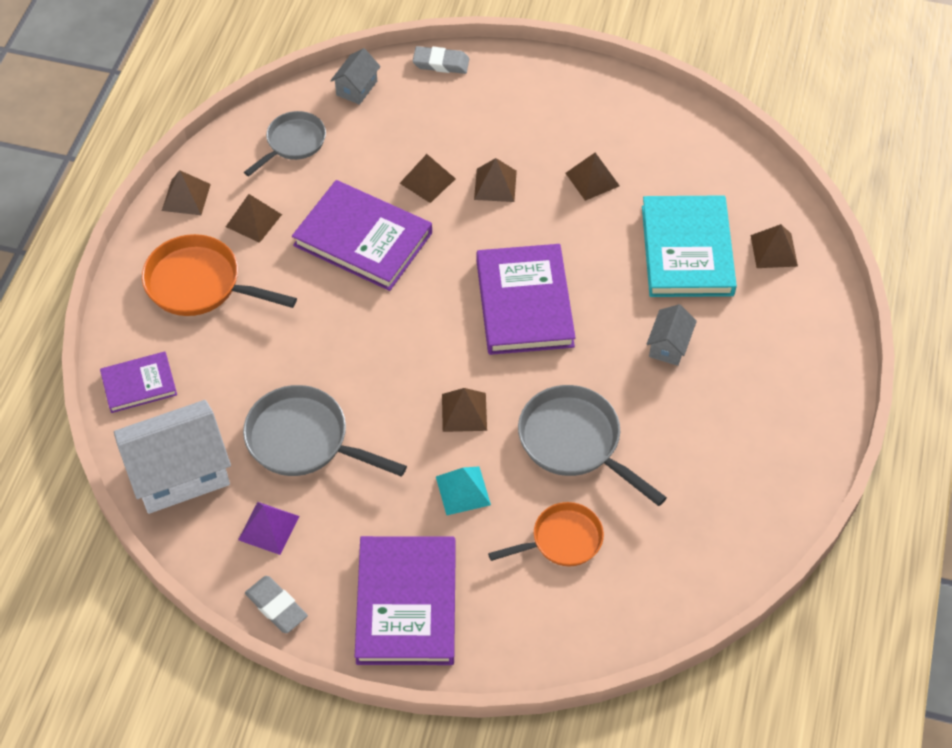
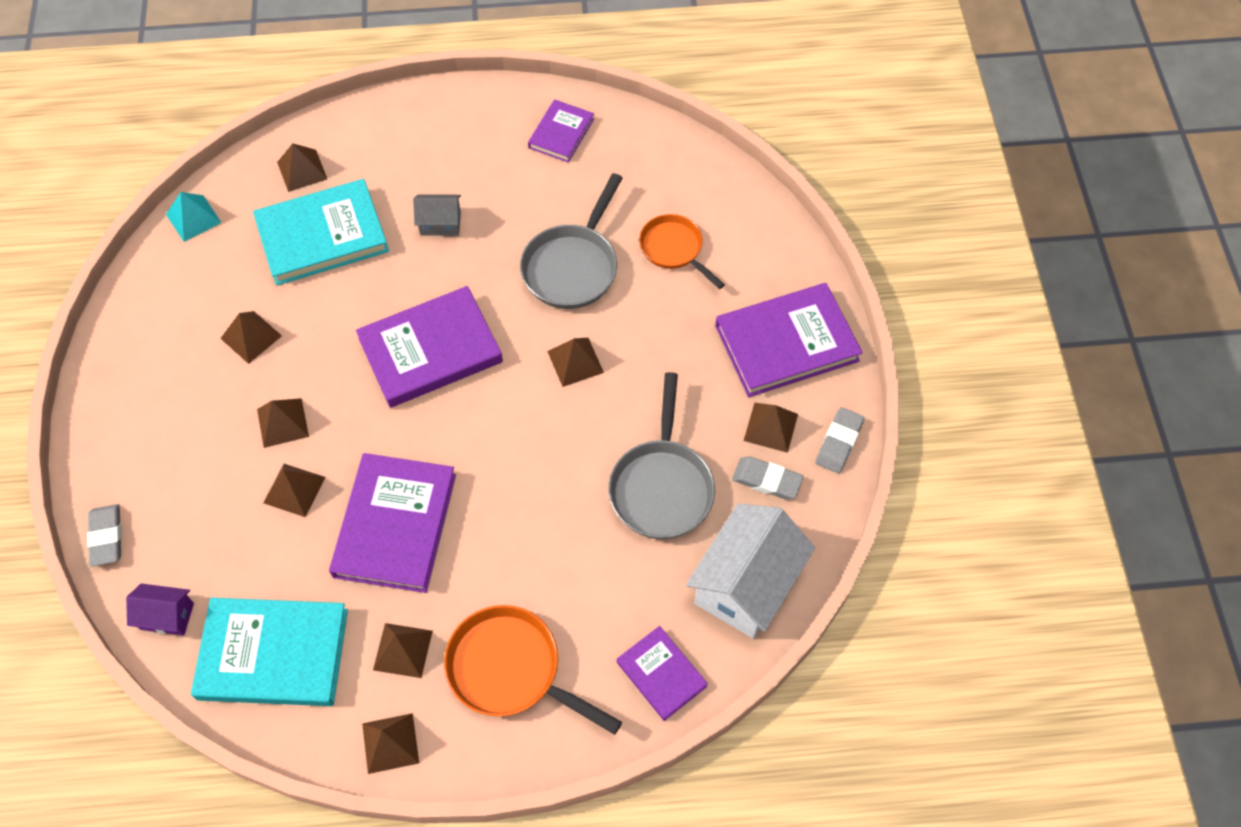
camera: 110 degrees left, 5 degrees up
white house [114,400,231,514] -> white house turned 75 degrees clockwise [686,504,815,639]
orange pan [142,234,297,316] -> orange pan turned 120 degrees clockwise [444,605,622,735]
purple pyramid [238,502,299,555] -> grey eraser [732,456,804,500]
grey pan [244,111,326,176] -> turquoise book [191,598,348,706]
grey house [330,48,381,105] -> purple house [126,583,194,636]
turquoise pyramid [436,467,491,515] -> turquoise pyramid moved to [166,192,222,242]
none -> purple book [528,99,594,163]
none -> brown pyramid [744,403,798,453]

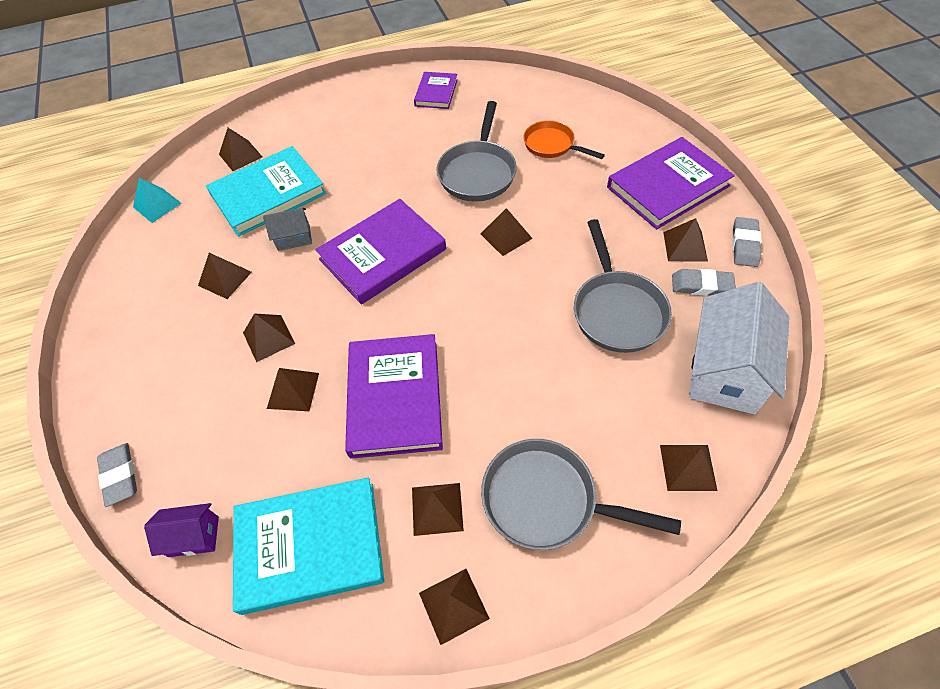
camera: 10 degrees left, 5 degrees down
grey house [413,194,461,236] -> grey house moved to [263,208,312,251]
orange pan [444,605,622,735] -> grey pan [481,439,681,550]
purple book [617,626,708,721] -> brown pyramid [660,445,718,491]

